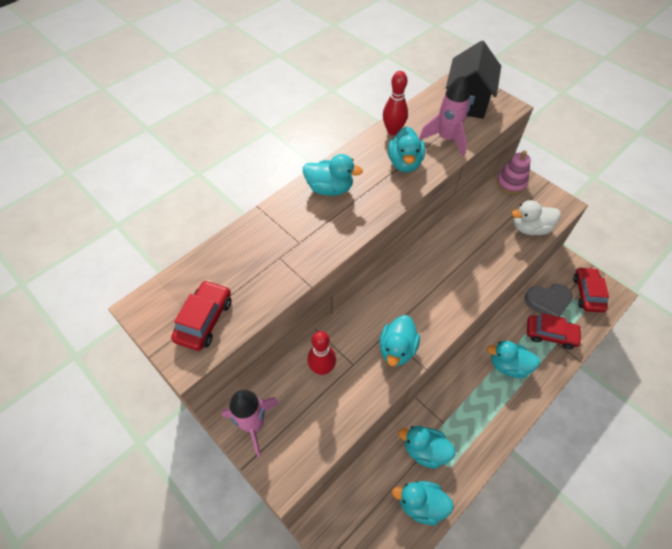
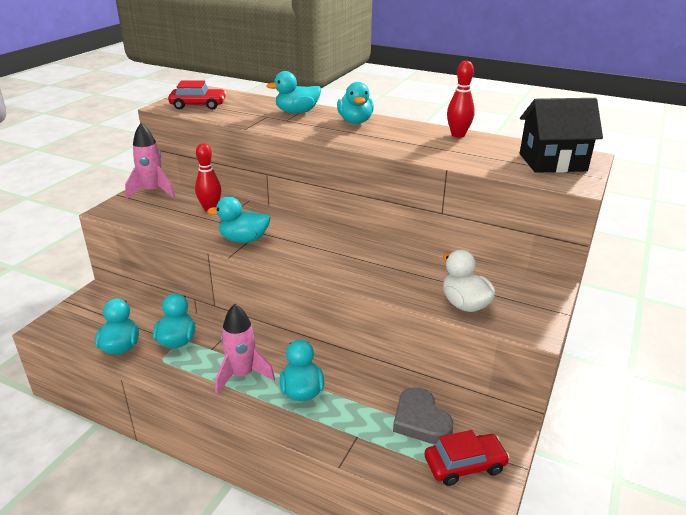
camera: 70 degrees right, 25 degrees down
turquoise duck [388,126,425,172] -> turquoise duck moved to [267,71,321,114]
pink rocket [419,75,470,157] -> pink rocket moved to [215,304,275,394]
pink stacking toy [497,150,531,194] -> none
red car [527,313,582,349] -> none

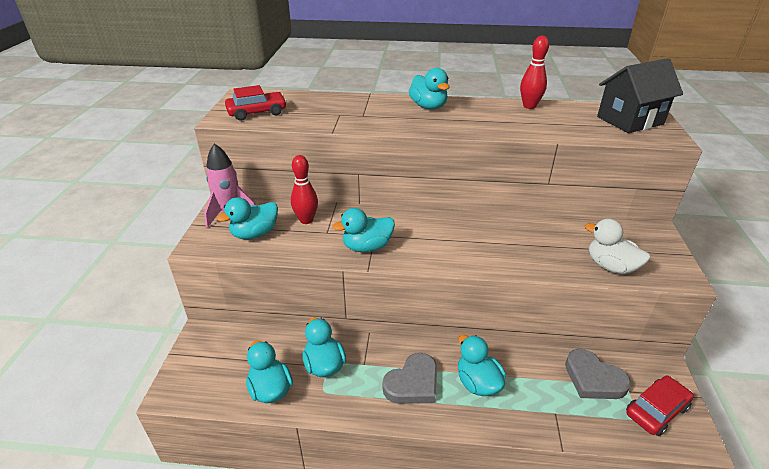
camera: 20 degrees left, 5 degrees up
pink rocket [215,304,275,394] -> grey heart [382,353,437,404]
turquoise duck [267,71,321,114] -> turquoise duck moved to [217,197,278,239]

